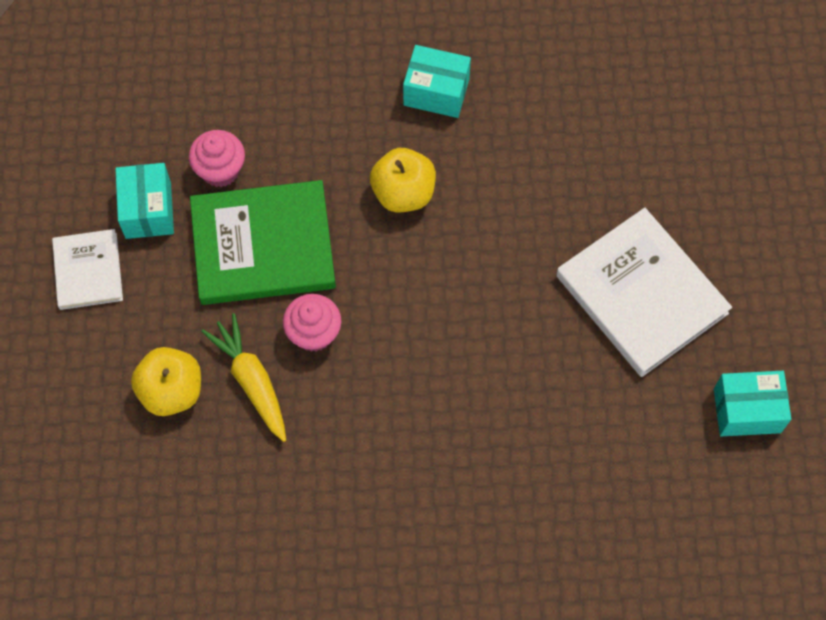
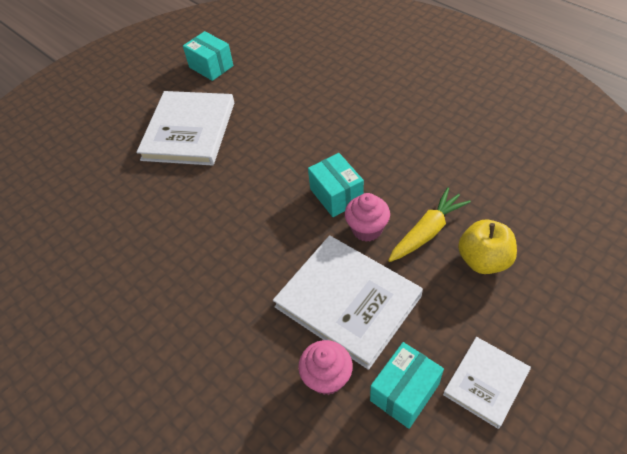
camera: 130 degrees left, 15 degrees down
green book [190,180,336,305] -> white book [273,236,423,370]
yellow carrot [201,313,286,442] -> yellow carrot turned 150 degrees counterclockwise [388,187,471,262]
yellow apple [370,148,436,212] -> none
turquoise box [403,45,471,118] -> turquoise box moved to [308,153,364,217]

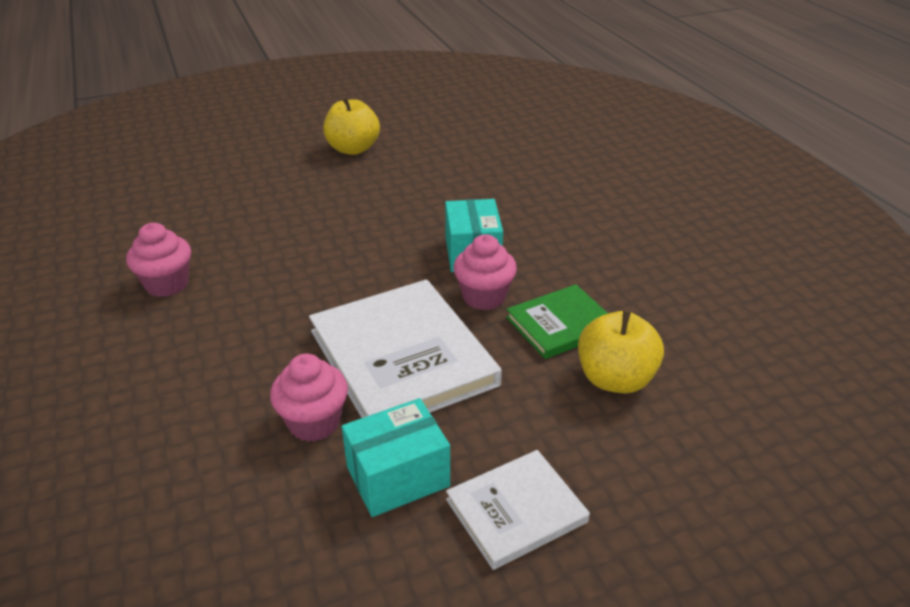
camera: 20 degrees right, 15 degrees down
white book [136,91,234,166] -> yellow apple [323,96,380,155]
turquoise box [183,31,233,81] -> none
yellow carrot [388,187,471,262] -> green book [506,284,609,359]
none -> pink cupcake [126,223,191,297]

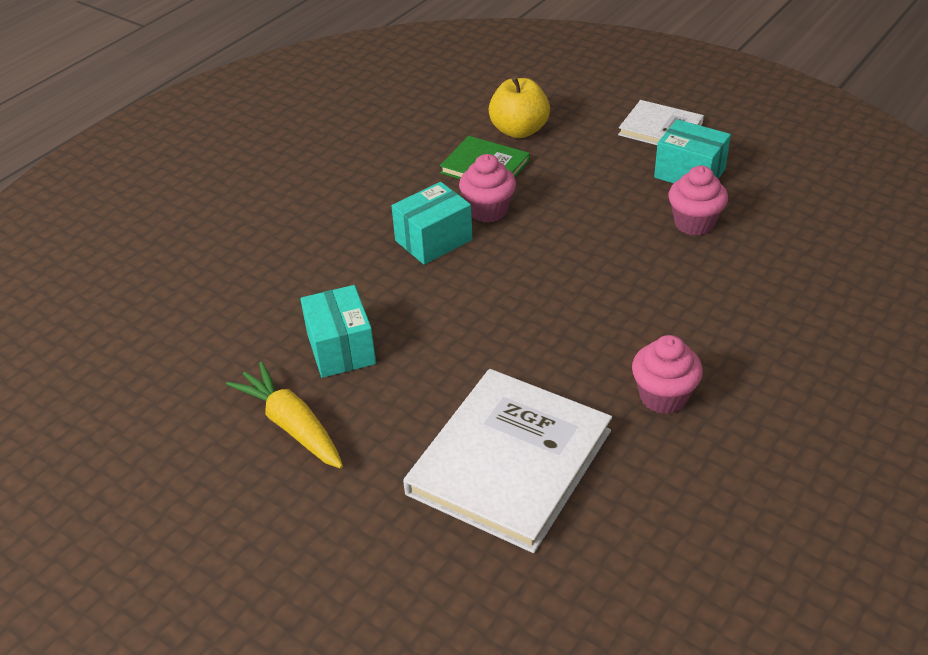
camera: 120 degrees left, 5 degrees up
white book [309,279,502,418] -> white book moved to [403,369,612,553]
yellow apple [323,96,380,155] -> yellow carrot [226,362,343,469]
none -> turquoise box [300,285,376,378]

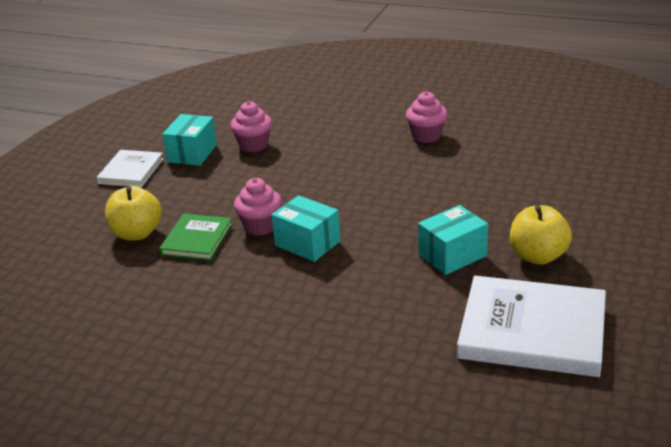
camera: 105 degrees left, 10 degrees down
yellow carrot [226,362,343,469] -> yellow apple [510,205,572,265]
white book [403,369,612,553] -> white book moved to [457,276,606,377]

